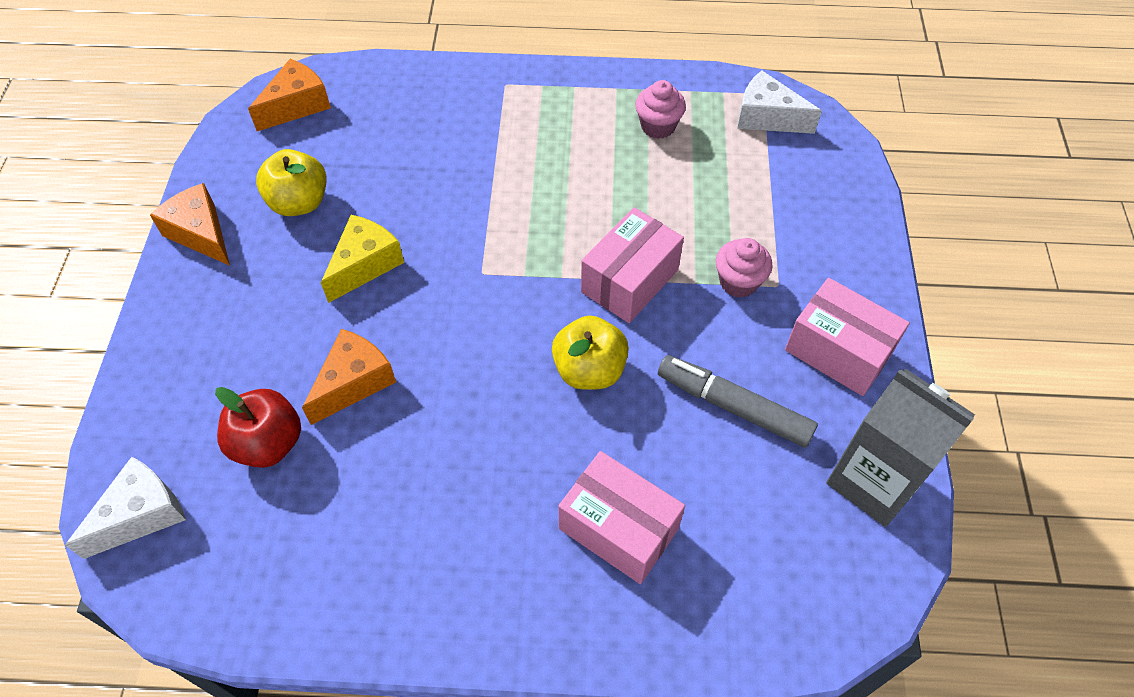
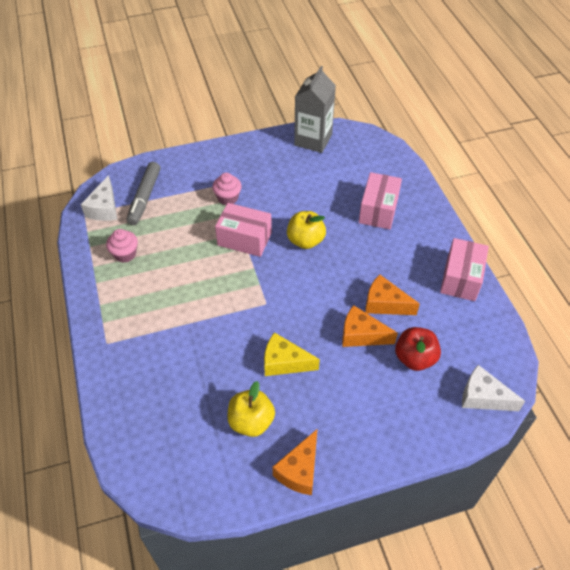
camera: 110 degrees left, 5 degrees down
orange cheese [248,59,331,131] -> orange cheese moved to [365,274,420,315]
grey marker [658,355,818,448] -> grey marker moved to [127,162,160,225]
pink box [785,278,910,396] -> pink box moved to [440,238,489,301]

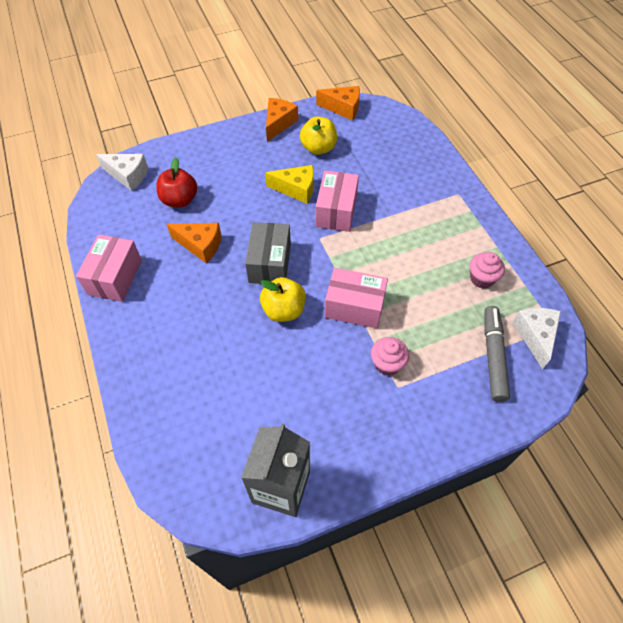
camera: 175 degrees right, 5 degrees up
orange cheese [342,305,398,347] -> orange cheese moved to [316,86,360,121]
pink box [359,172,402,229] -> pink box moved to [316,170,359,232]
none -> grey box [245,222,291,284]

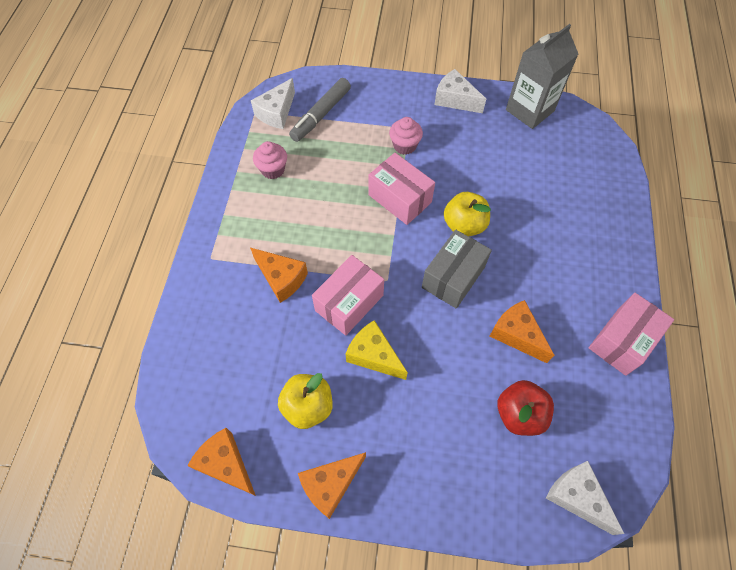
camera: 150 degrees left, 5 degrees up
none -> orange cheese [250,248,308,303]
none -> white cheese [434,69,486,113]

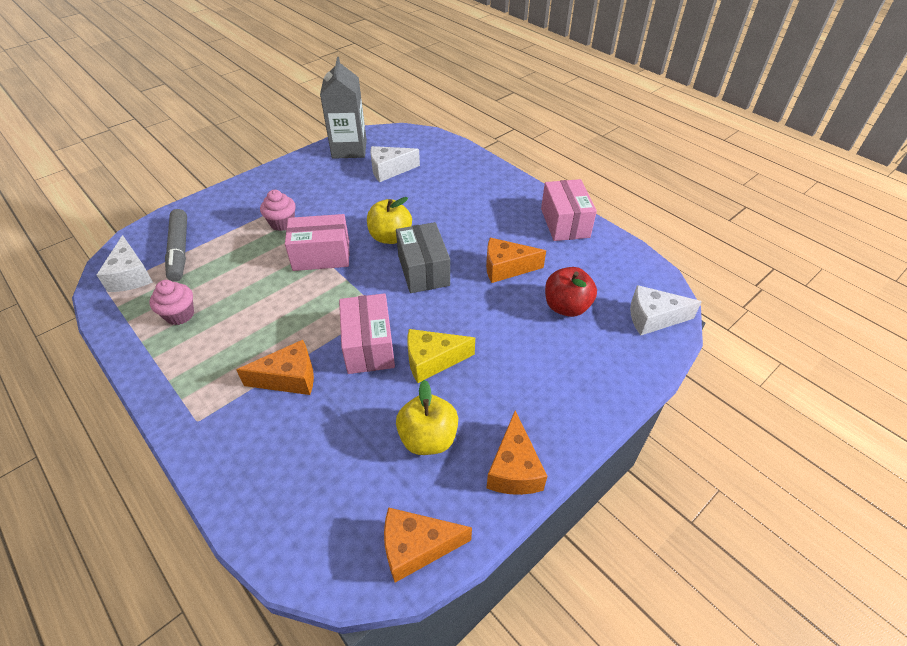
camera: 50 degrees left, 15 degrees down
white cheese [434,69,486,113] -> white cheese moved to [370,146,420,182]

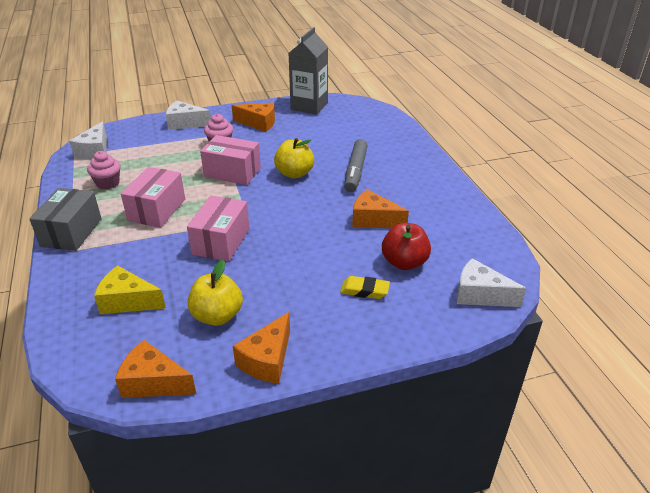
camera: 25 degrees right, 10 degrees down
grey marker [165,209,187,282] -> grey marker moved to [344,139,368,192]
orange cheese [236,340,314,395] -> orange cheese moved to [232,103,275,132]
white cheese [370,146,420,182] -> white cheese moved to [166,101,211,130]
grey box [396,222,450,293] -> grey box moved to [29,188,102,251]
yellow cheese [407,329,475,383] -> yellow cheese moved to [94,266,166,314]
pink box [541,179,597,241] -> pink box moved to [121,167,185,228]
none -> yellow eraser [340,276,390,299]

